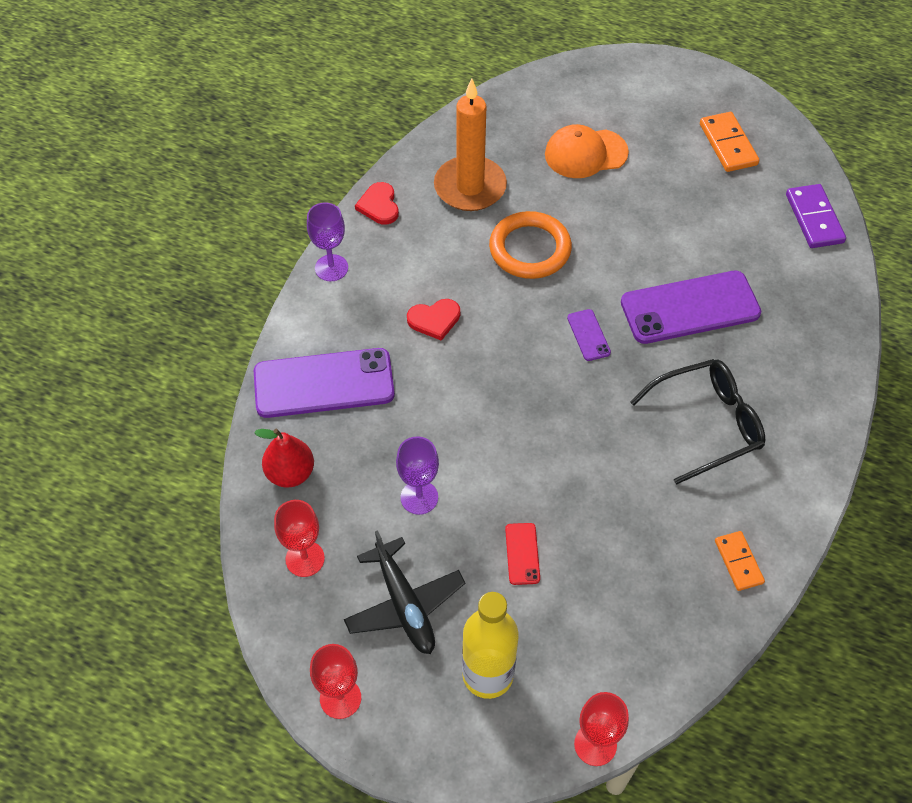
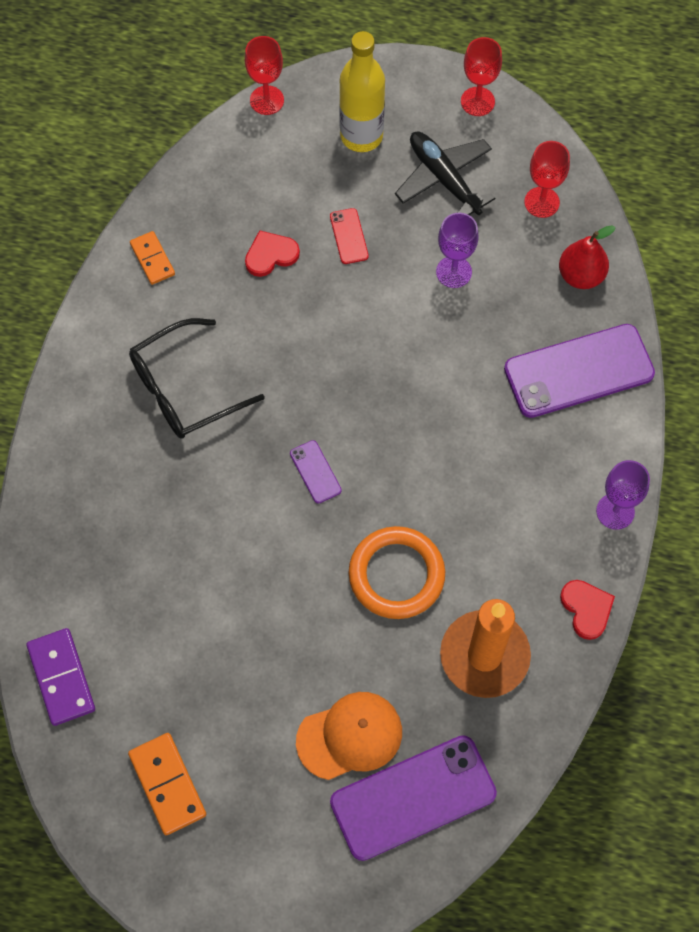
camera: 170 degrees right, 10 degrees up
red heart [407,299,460,341] -> red heart moved to [245,230,300,277]
purple phone [621,271,761,344] -> purple phone moved to [330,735,497,861]

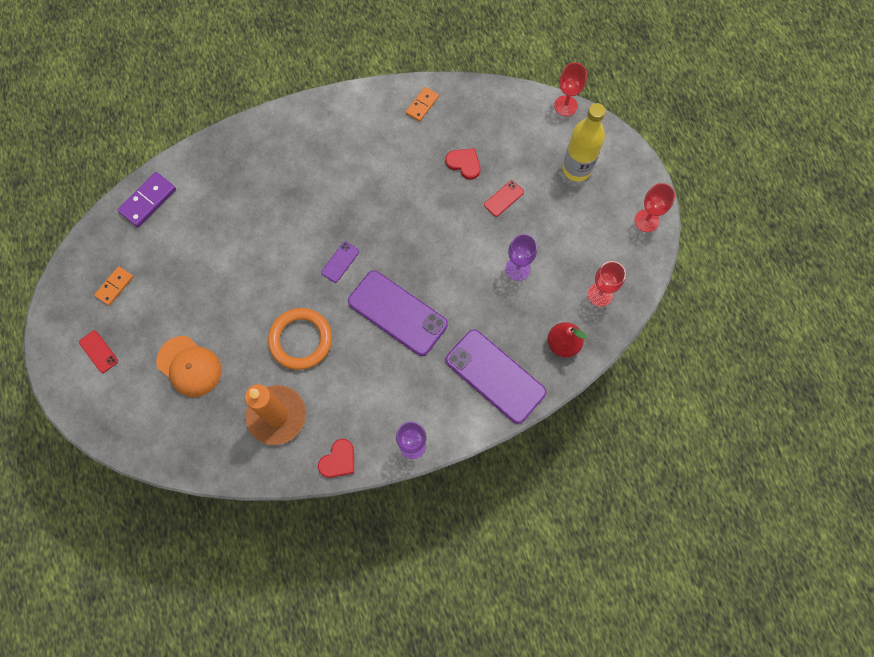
camera: 60 degrees right, 5 degrees up
orange domino [128,733,206,835] -> orange domino [94,266,133,306], size x0.66
black glasses [129,318,265,439] -> none
purple phone [330,735,497,861] -> purple phone moved to [348,270,448,356]
black plane [395,131,495,215] -> none
none -> red phone [79,330,118,373]

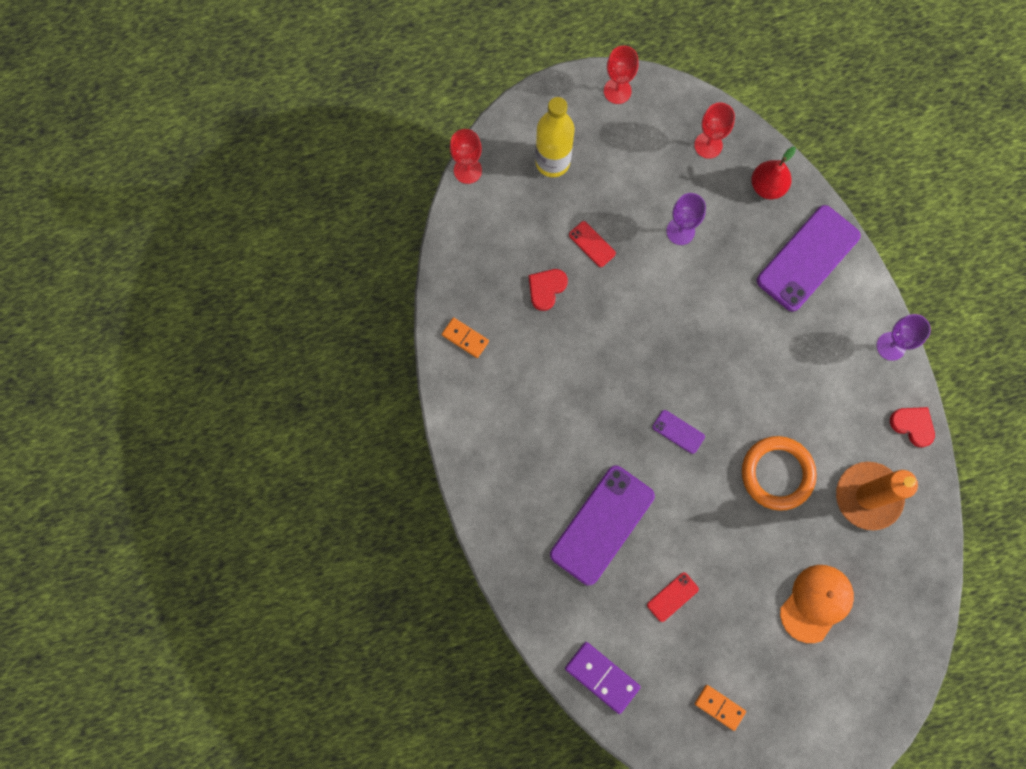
camera: 90 degrees left, 5 degrees up
red phone [79,330,118,373] -> red phone moved to [647,573,699,622]
purple phone [348,270,448,356] -> purple phone moved to [550,466,655,586]

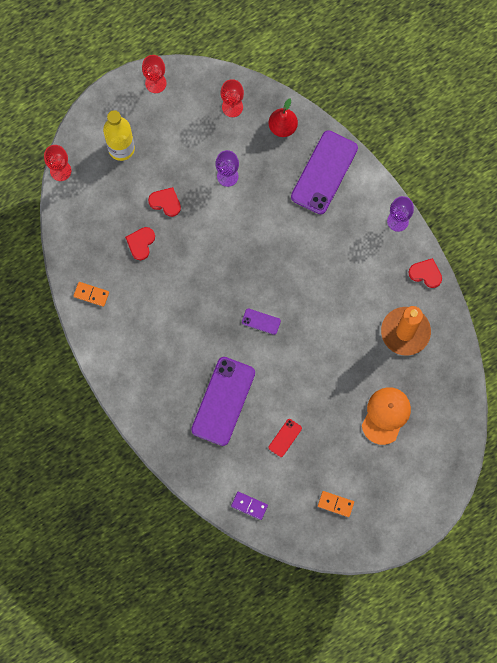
camera: 15 degrees left, 0 degrees up
purple domino [565,642,641,714] -> purple domino [231,492,268,520], size x0.66
red phone [569,221,616,267] -> red heart [148,187,181,217]
orange ring [742,436,817,511] -> none

